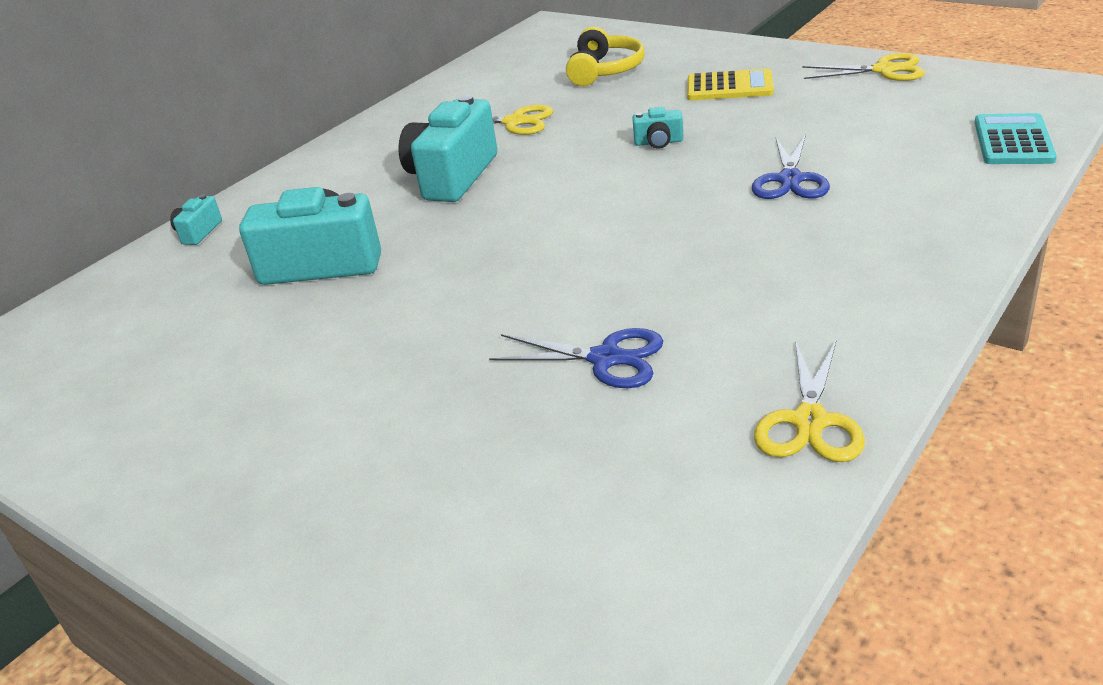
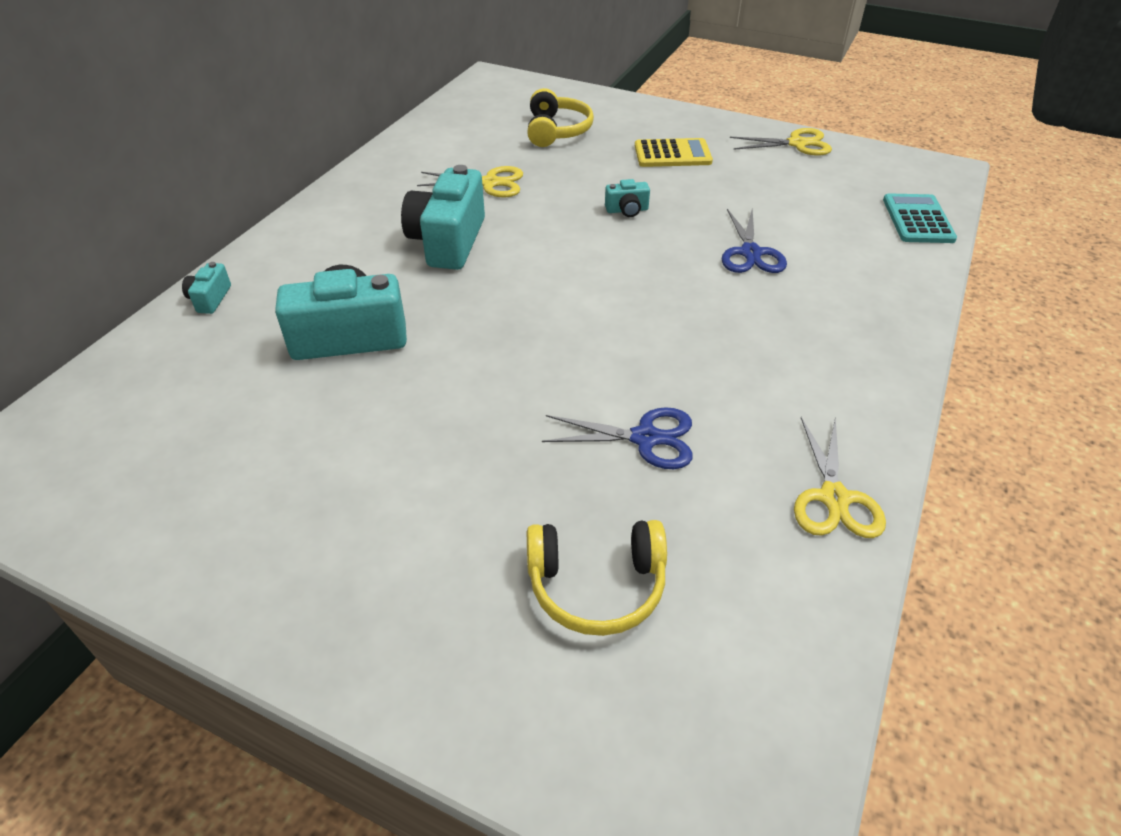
camera: 15 degrees left, 10 degrees up
none -> yellow headphones [527,520,667,636]

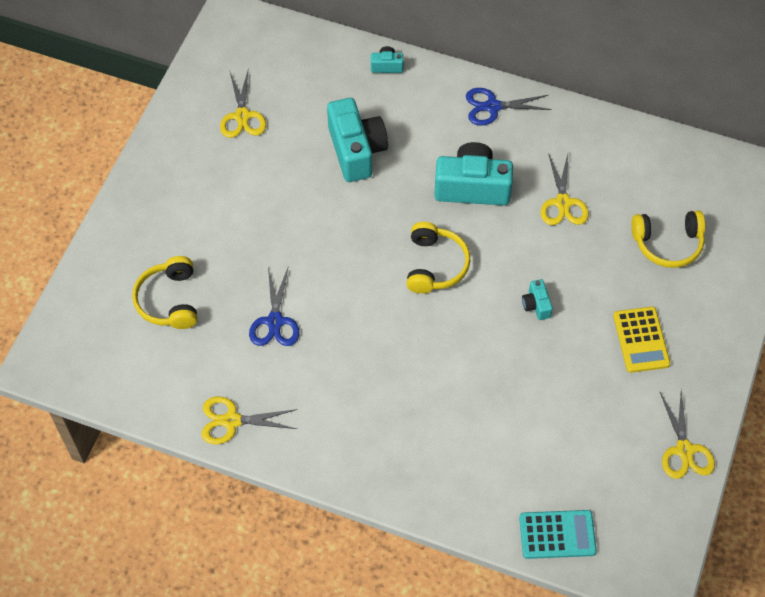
camera: 85 degrees right, 15 degrees up
blue scissors [722,209,787,273] -> blue scissors moved to [466,88,552,125]
none -> yellow scissors [220,71,266,138]
none -> yellow headphones [407,222,470,294]

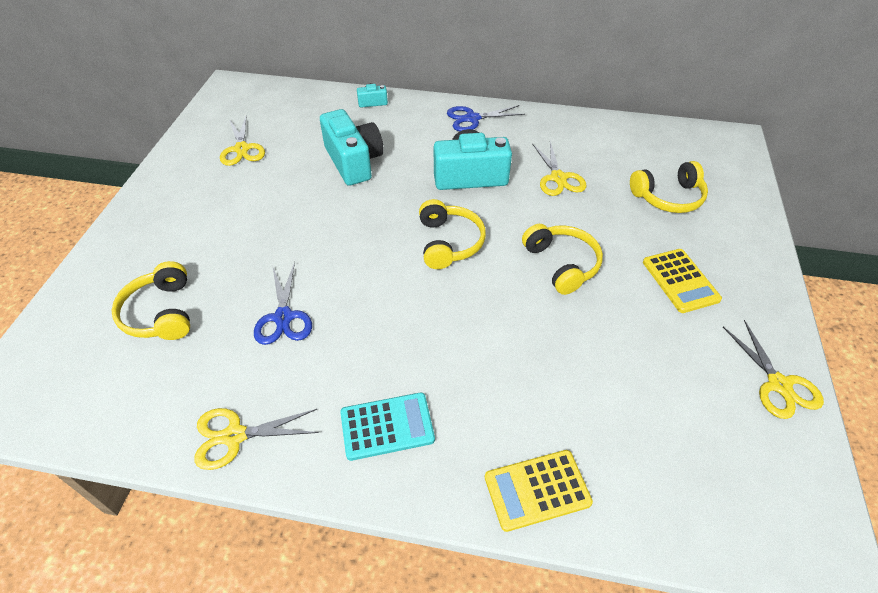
camera: 10 degrees left, 10 degrees down
turquoise calculator [519,510,597,559] -> turquoise calculator moved to [340,392,435,461]
turquoise camera [522,279,553,320] -> yellow headphones [522,224,603,295]
none -> yellow calculator [485,450,593,532]

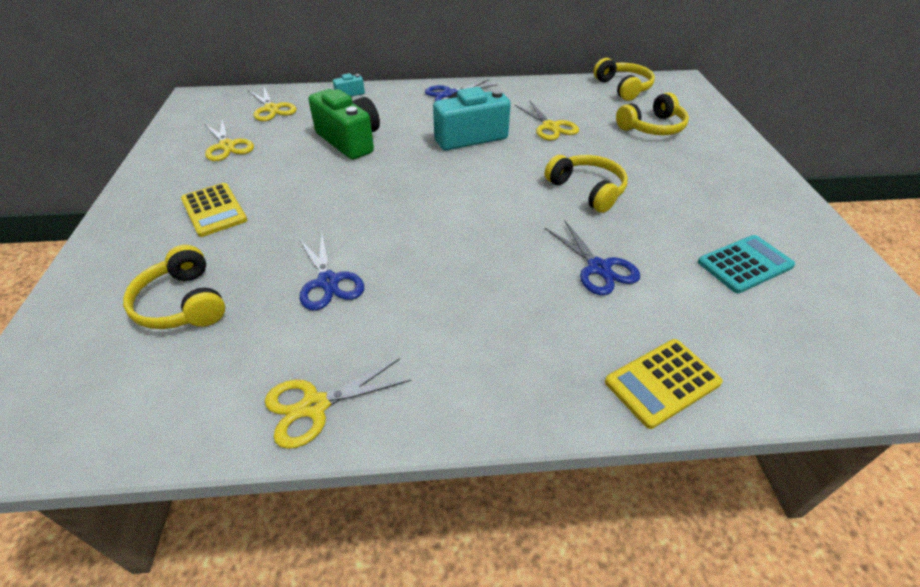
camera: 15 degrees left, 5 degrees down
turquoise camera [320,109,384,186] -> green camera [308,89,380,160]
turquoise calculator [340,392,435,461] -> turquoise calculator moved to [698,235,795,293]
yellow headphones [419,199,486,269] -> yellow headphones moved to [593,58,655,101]
yellow calculator [643,249,722,313] -> yellow calculator moved to [181,183,247,237]
yellow scissors [723,320,824,419] -> yellow scissors moved to [248,86,297,121]
none -> blue scissors [545,220,640,295]

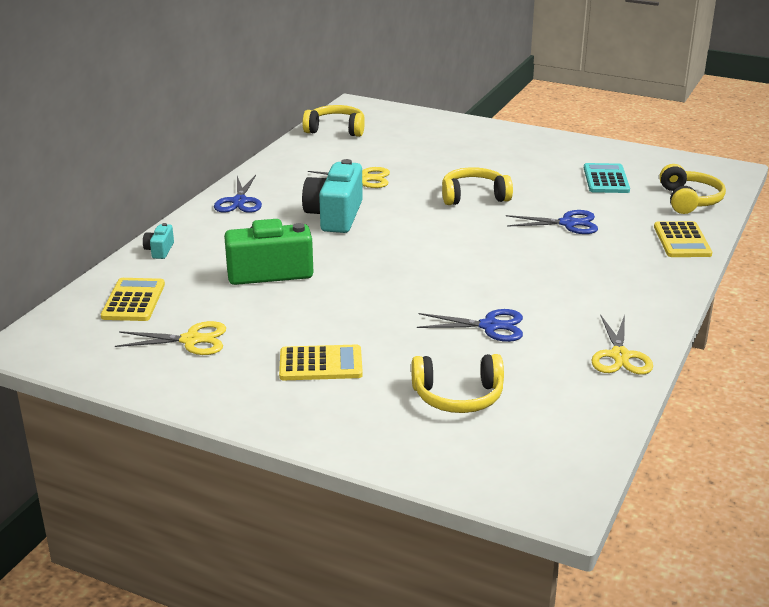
camera: 60 degrees left, 15 degrees down
yellow scissors [248,86,297,121] -> yellow calculator [101,278,165,321]
yellow headphones [616,92,689,135] -> yellow headphones moved to [659,164,726,214]

